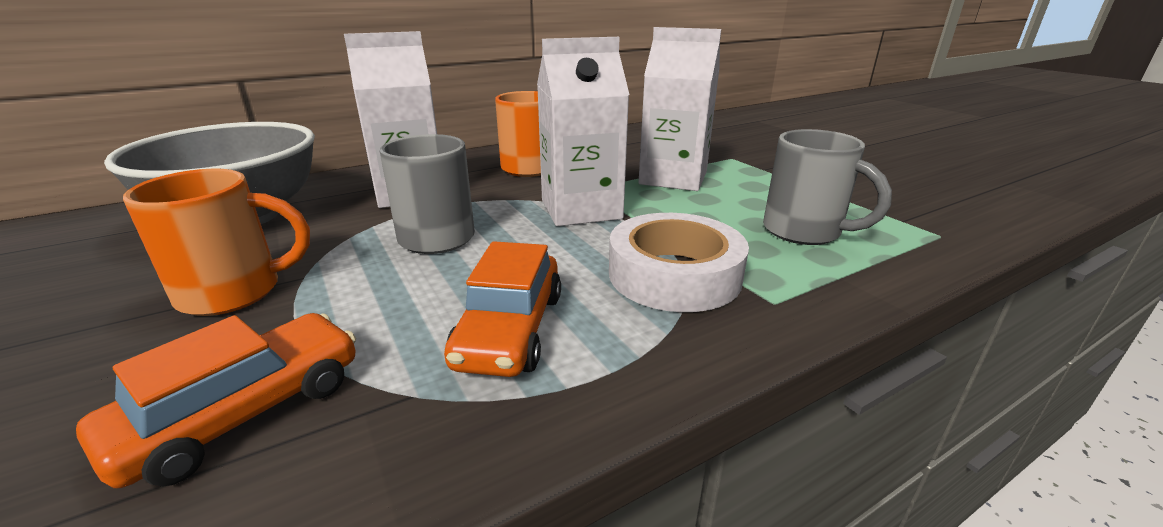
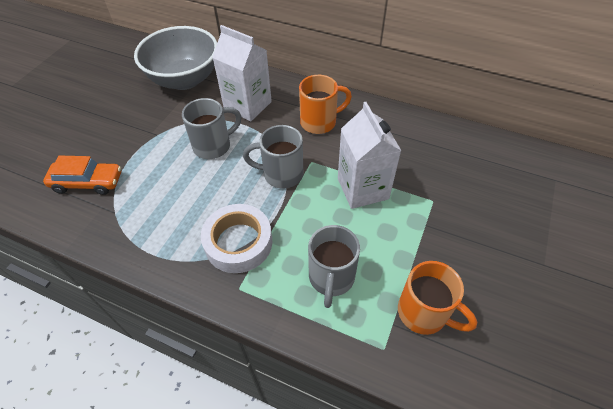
camera: 55 degrees right, 25 degrees up
orange mug [123,169,310,316] -> orange mug moved to [398,261,477,335]
orange car [444,241,561,377] -> none
white carton [537,37,629,226] -> grey mug [243,125,303,188]

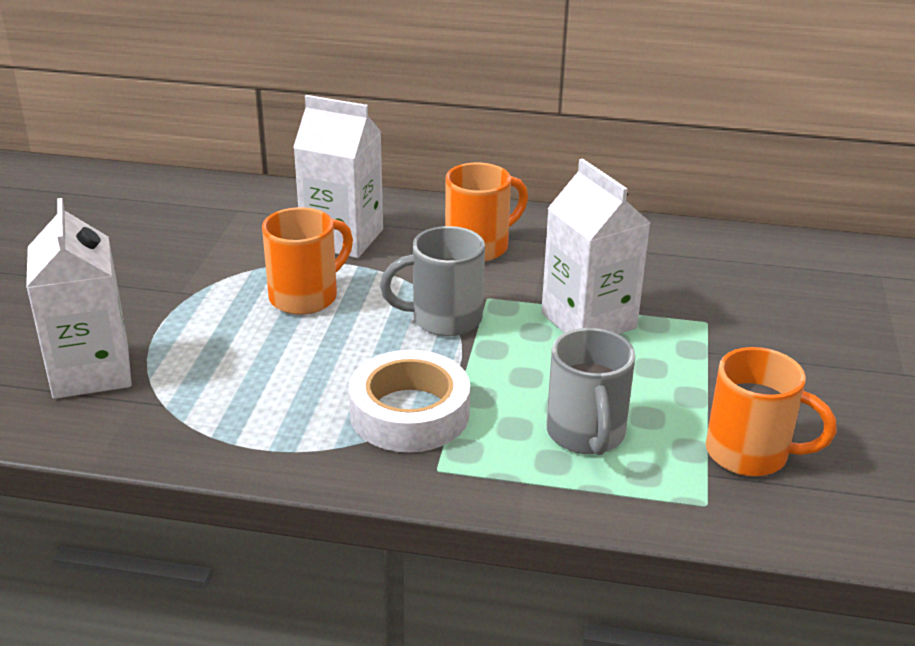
camera: 15 degrees left, 20 degrees down
orange car [43,155,121,195] -> white carton [26,198,132,399]
grey bowl [134,26,217,90] -> none
grey mug [182,98,241,159] -> orange mug [262,207,353,315]

